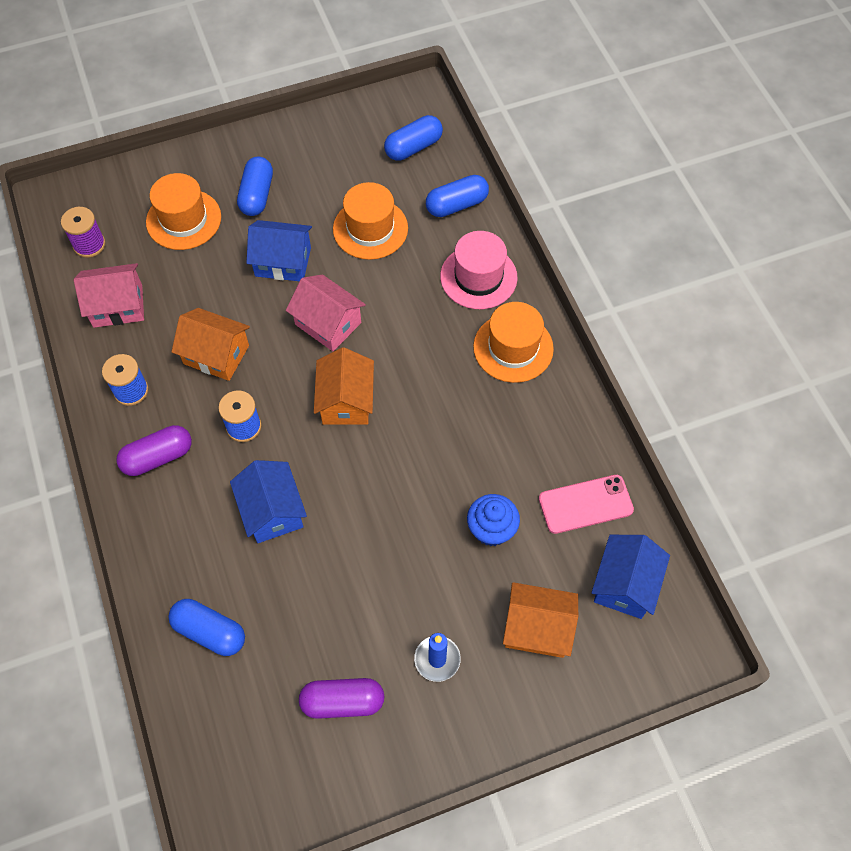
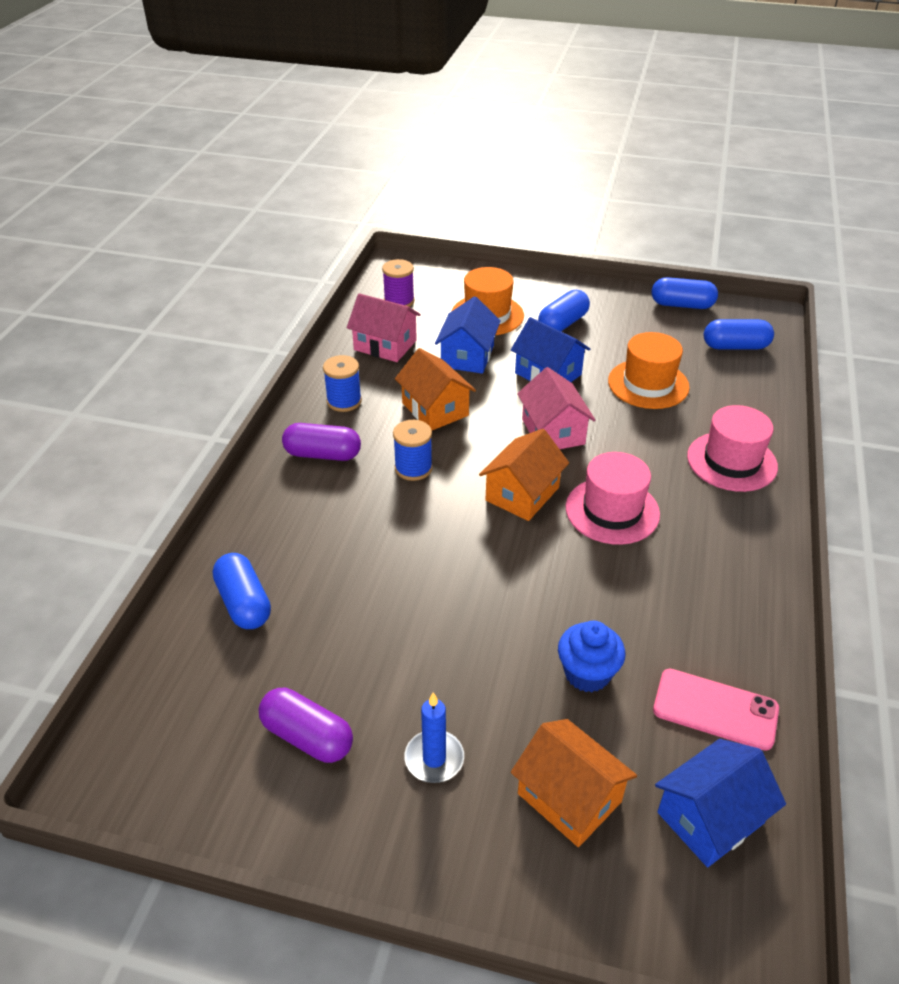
camera: 35 degrees right, 20 degrees down
blue house [230,460,307,543] -> blue house moved to [435,296,501,374]
blue capsule [426,175,489,217] -> blue capsule moved to [652,277,718,309]
orange hat [473,302,554,383] -> none
none -> pink hat [566,452,660,545]

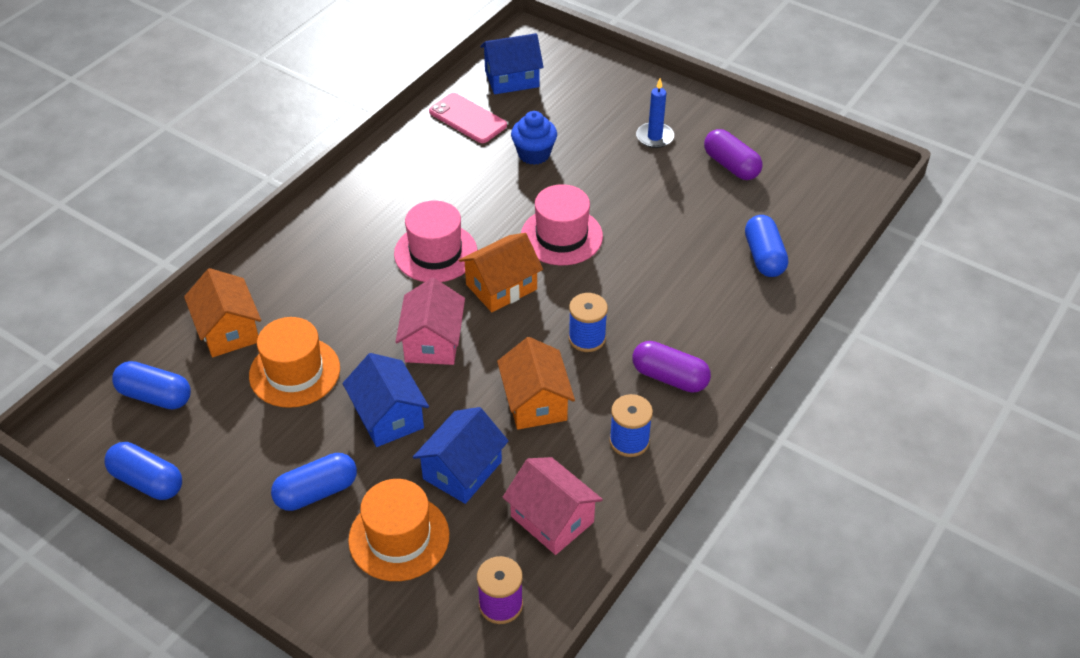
camera: 160 degrees left, 5 degrees up
orange house [511,719,637,847] -> orange house moved to [184,268,261,357]
pink hat [687,405,778,492] -> pink hat moved to [521,184,603,265]

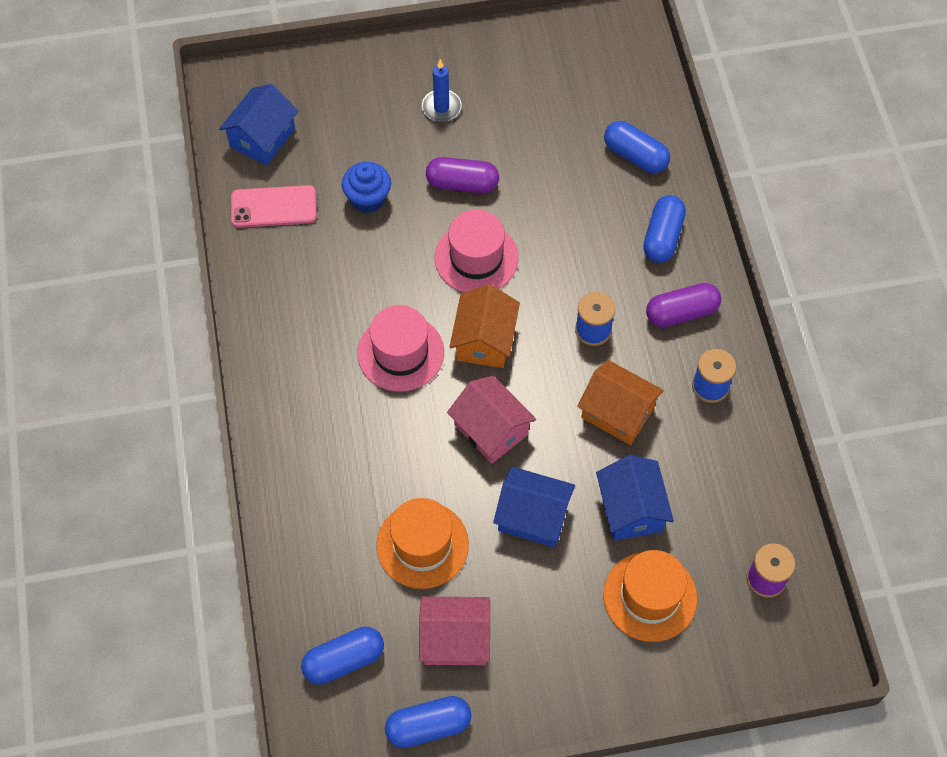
camera: 45 degrees left, 15 degrees up
orange house [184,268,261,357] -> none
blue capsule [271,453,357,511] -> blue capsule moved to [643,195,686,263]
pink house [503,457,603,555] -> pink house moved to [419,597,490,665]
purple capsule [704,129,762,180] -> purple capsule moved to [426,157,499,193]

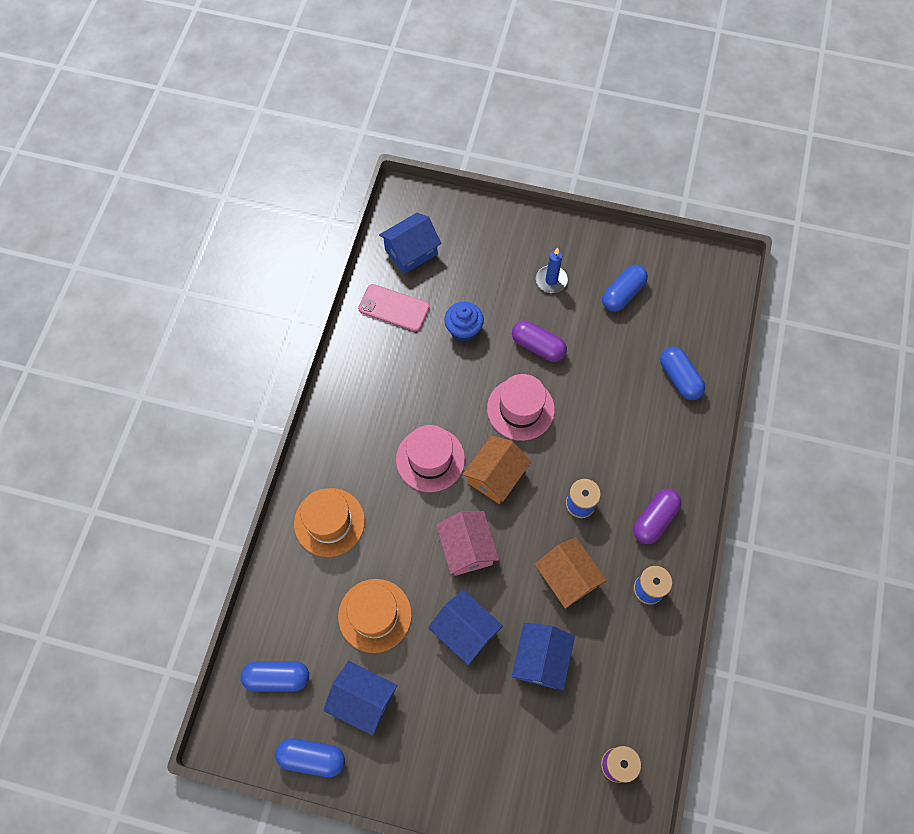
camera: 25 degrees right, 5 degrees up
pink house [419,597,490,665] -> blue house [323,661,397,736]
orange hat [603,550,697,642] -> orange hat moved to [294,488,365,557]
blue capsule [643,195,686,263] -> blue capsule moved to [602,265,648,312]
purple capsule [646,283,721,327] -> purple capsule turned 60 degrees counterclockwise [633,489,682,544]

